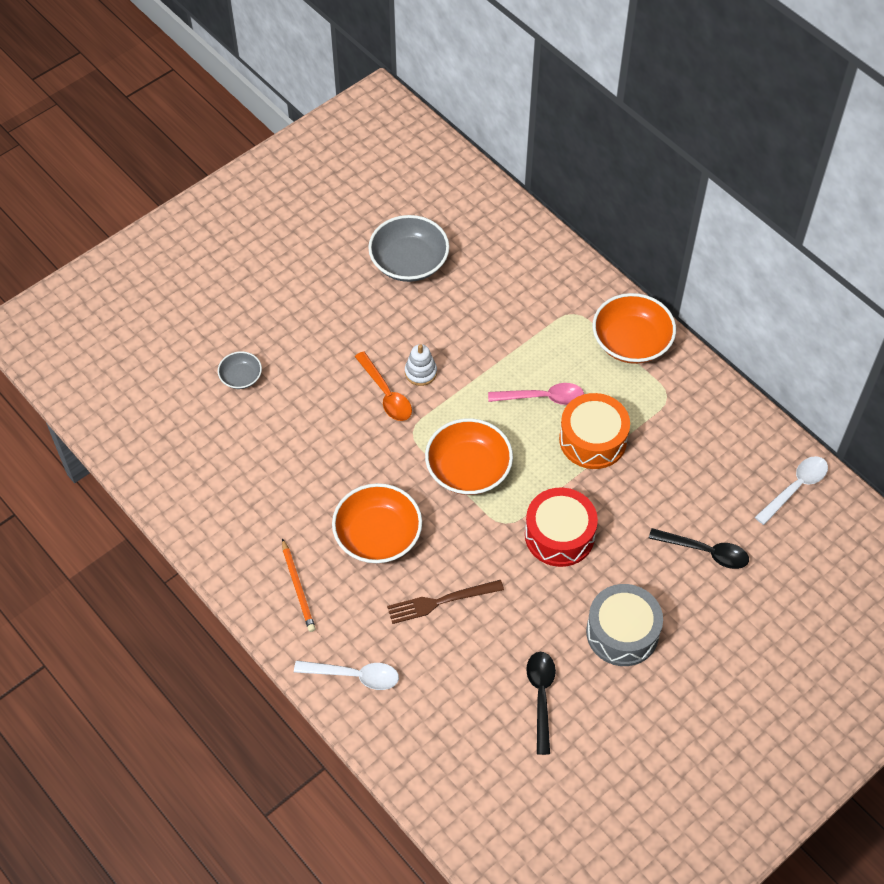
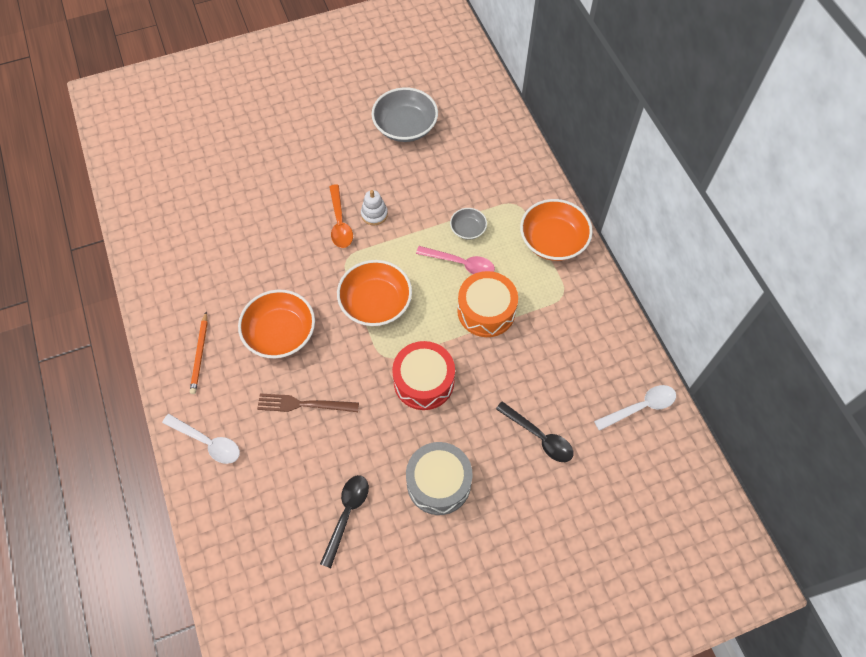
camera: 20 degrees right, 5 degrees up
grey bowl [218,351,262,389] -> grey bowl moved to [450,208,487,240]

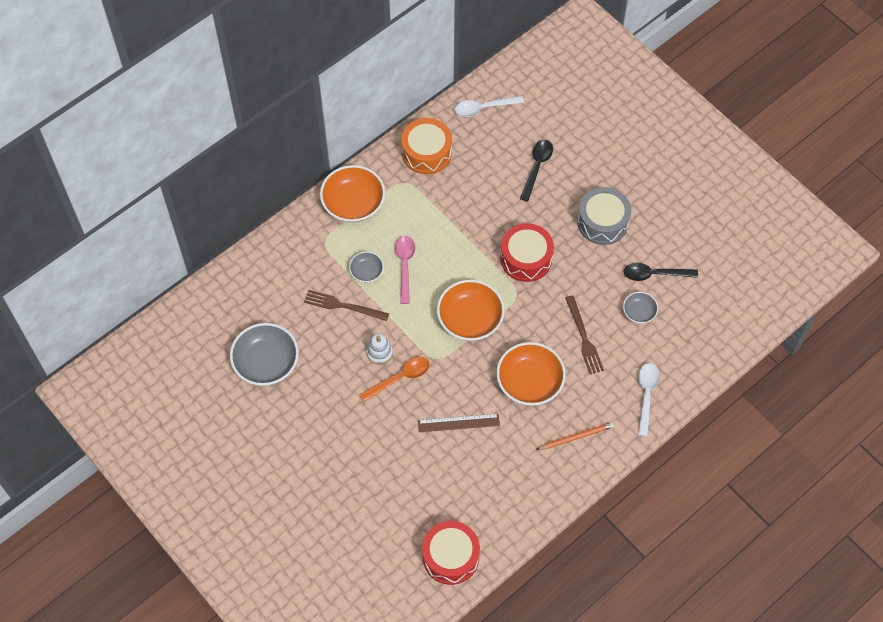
camera: 110 degrees left, 0 degrees up
orange drum [457,271,518,337] -> orange drum moved to [401,118,452,174]
white spoon [594,385,676,431] -> white spoon turned 60 degrees counterclockwise [454,96,524,117]
none -> brown fork [304,290,389,321]
none -> brown ruler [418,414,500,432]
none -> red drum [422,521,480,585]
none -> grey bowl [623,292,658,323]

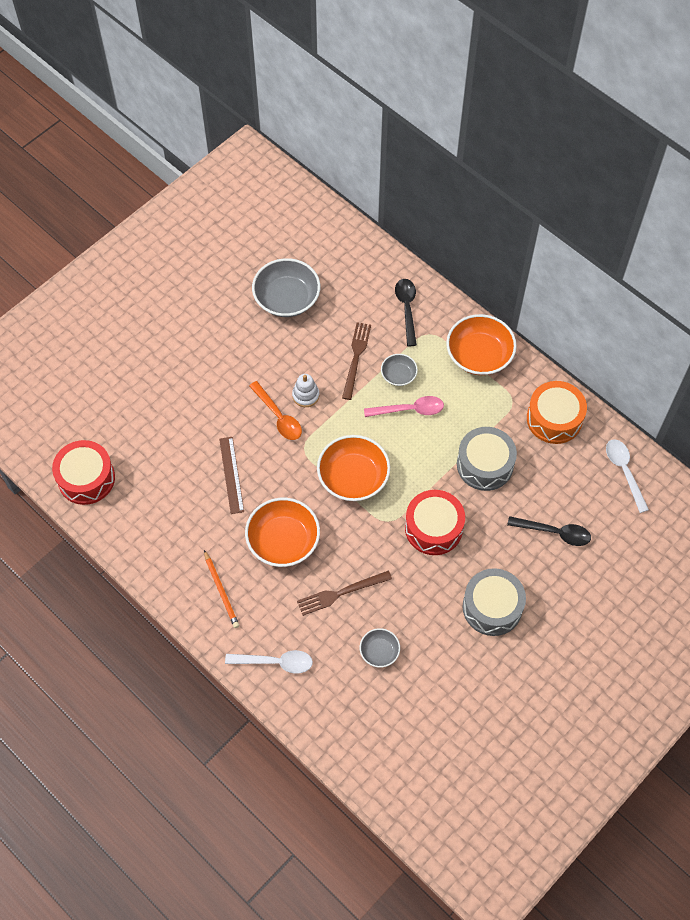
camera: 85 degrees right, 0 degrees up
black spoon [623,263,698,281] -> black spoon moved to [395,279,417,346]
none -> grey drum [457,427,517,491]

